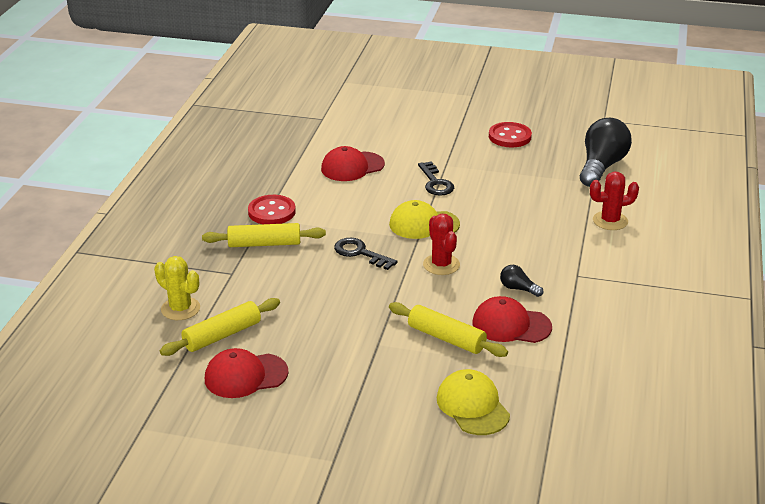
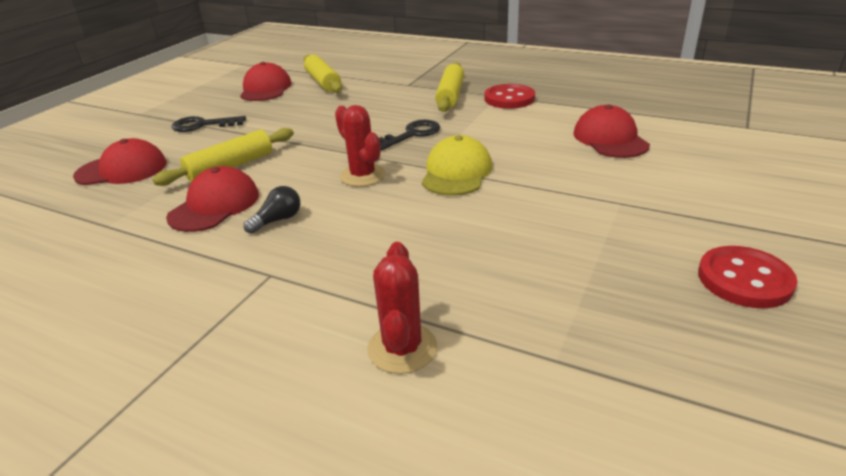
camera: 105 degrees right, 0 degrees up
yellow cactus [154,256,200,320] -> none
black key [418,161,454,196] -> black key moved to [172,116,246,132]
red cactus [423,214,460,275] -> red cactus turned 60 degrees clockwise [335,105,386,187]
yellow cap [437,369,510,435] -> red cap [73,138,167,185]
black light bulb [580,118,632,187] -> none

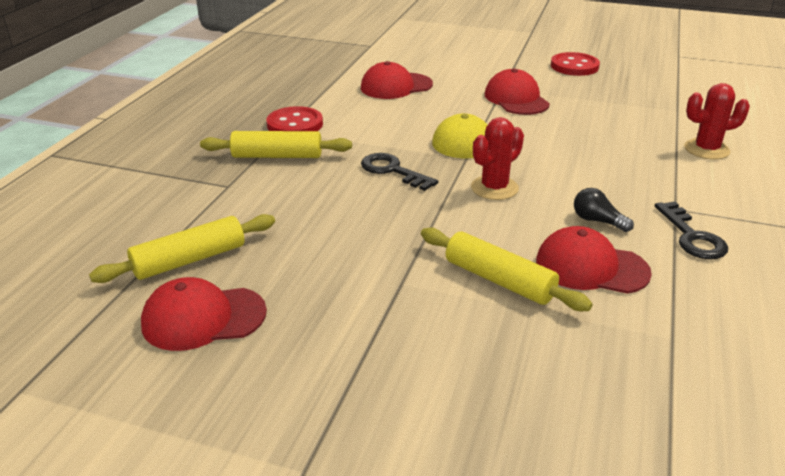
camera: 100 degrees left, 0 degrees up
red cap [73,138,167,185] -> red cap moved to [484,68,550,115]
black key [172,116,246,132] -> black key moved to [654,201,728,259]

